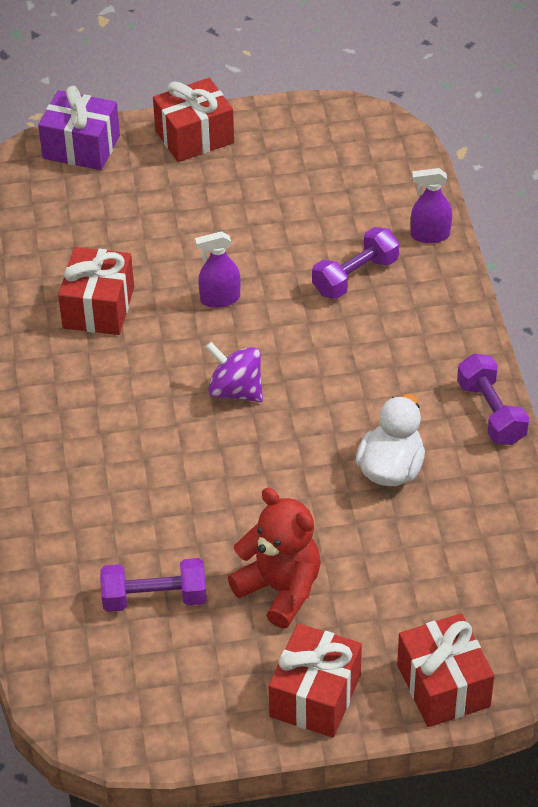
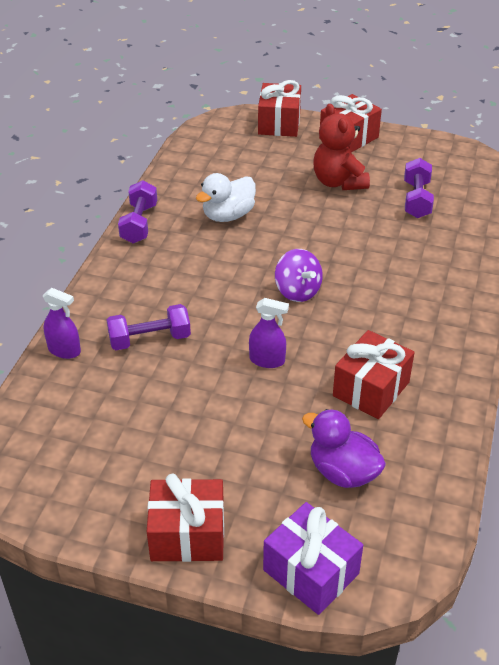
camera: 155 degrees left, 5 degrees down
purple dumbbell [100,558,207,612] -> purple dumbbell turned 75 degrees clockwise [404,158,434,218]
none -> purple duck [302,409,386,488]

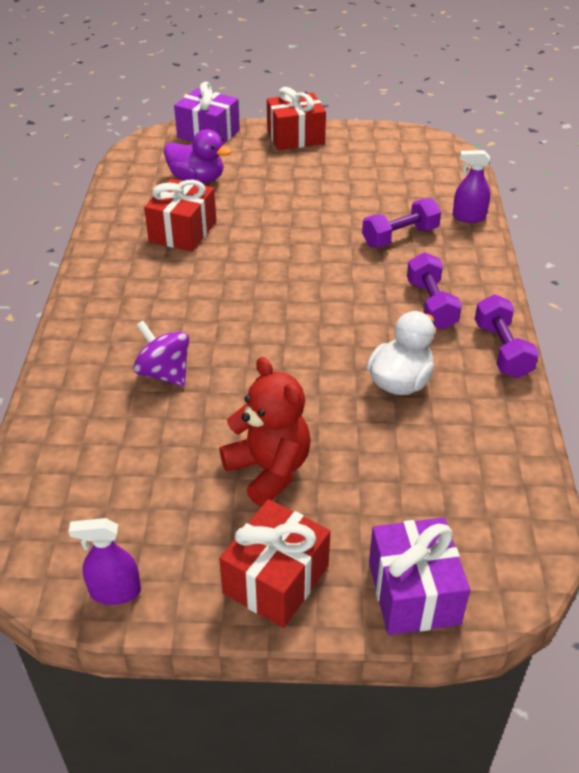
camera: 165 degrees right, 0 degrees up
purple spray bottle [249,298,289,368] -> purple spray bottle moved to [68,518,141,605]
red gift [258,80,301,137] -> purple gift [369,517,470,635]
purple spinning top [275,249,323,302] -> purple spinning top moved to [133,321,189,386]
purple dumbbell [404,158,434,218] -> purple dumbbell moved to [407,252,462,330]

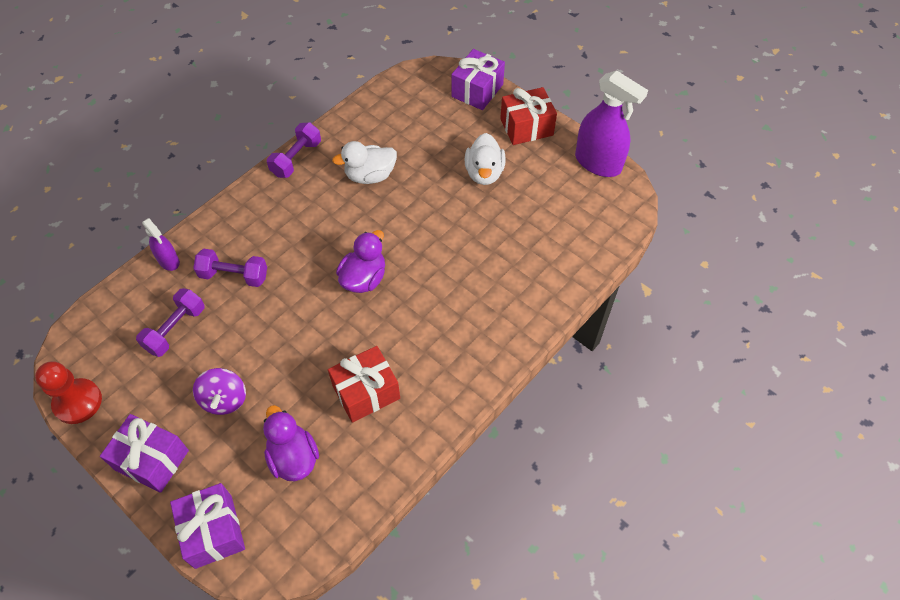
camera: 140 degrees left, 15 degrees up
purple spray bottle [68,518,141,605] -> purple spray bottle [575,70,648,177], size x1.90
purple spinning top [133,321,189,386] -> purple spinning top moved to [193,368,246,415]
red teddy bear [219,357,311,506] -> white duck [465,133,506,185]
red gift [267,87,326,150] -> purple gift [100,414,189,493]
purple dumbbell [407,252,462,330] -> purple dumbbell moved to [136,288,205,357]
none -> red pawn [35,361,102,424]
none -> purple duck [336,230,385,293]

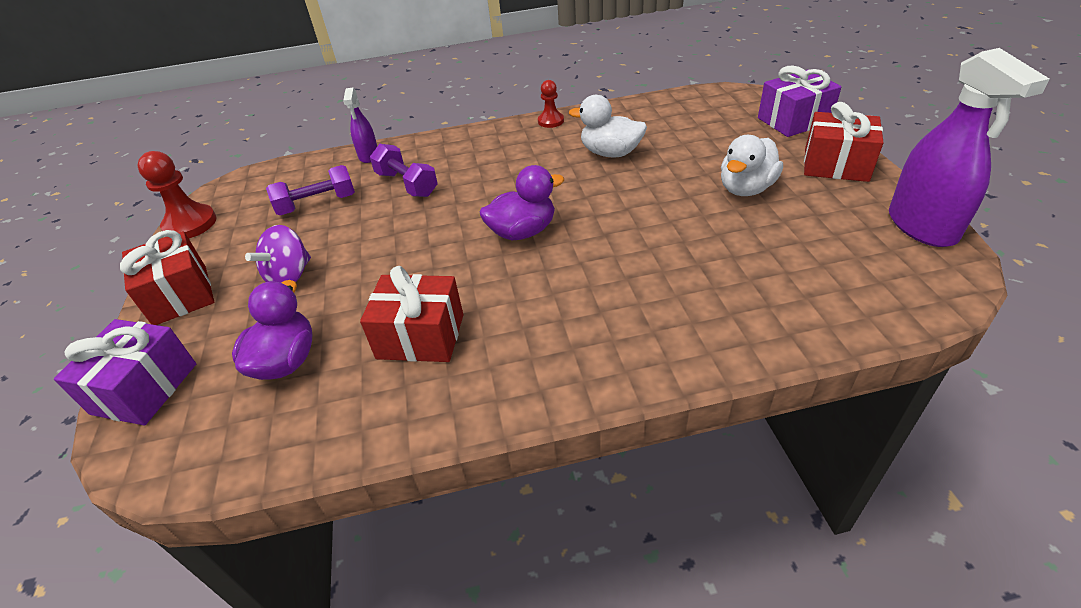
camera: 40 degrees right, 15 degrees down
purple gift [100,414,189,493] -> red gift [120,230,214,325]
purple dumbbell [267,122,321,178] -> red pawn [538,80,564,128]

